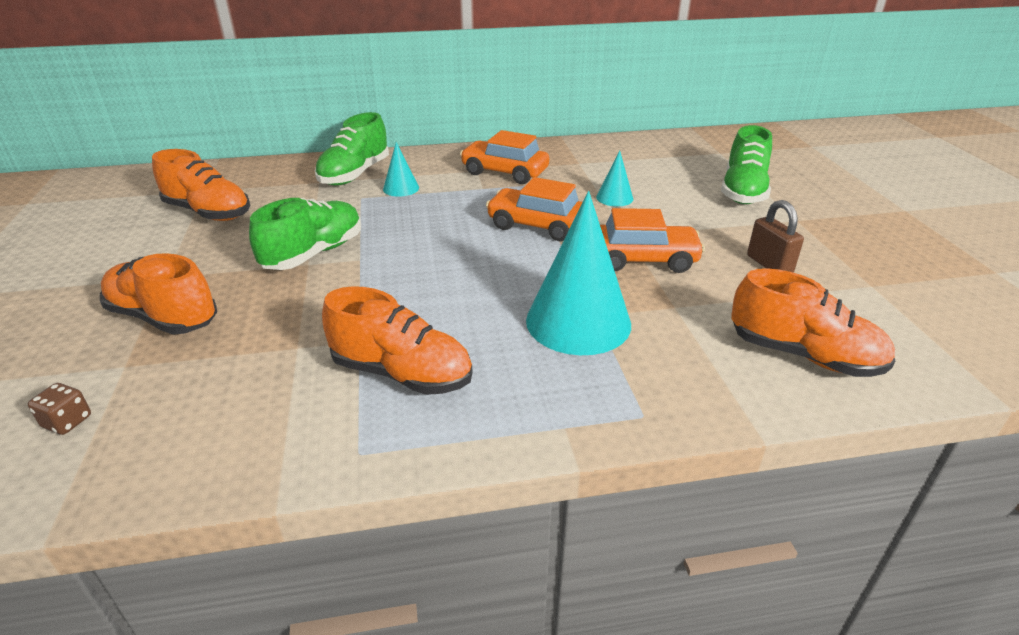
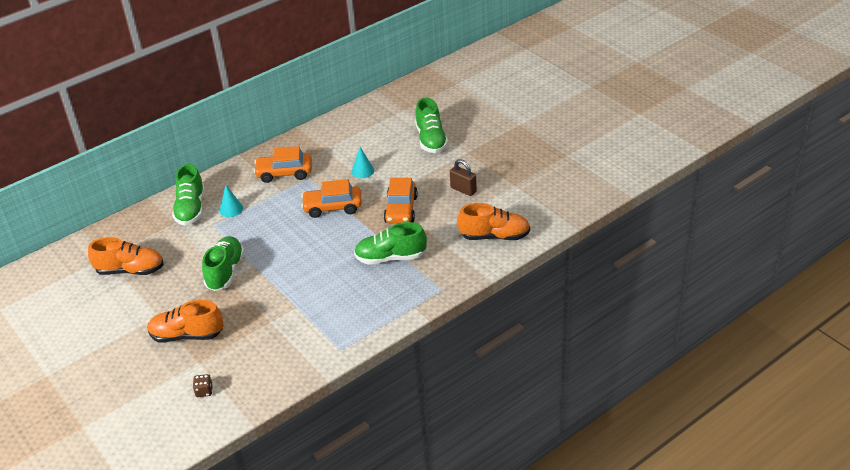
camera: 25 degrees left, 5 degrees up
orange shoe [322,286,473,395] -> none
turquoise cone [526,191,631,355] -> green shoe [354,222,427,265]
orange car [600,208,705,273] -> orange car turned 120 degrees clockwise [384,178,418,224]

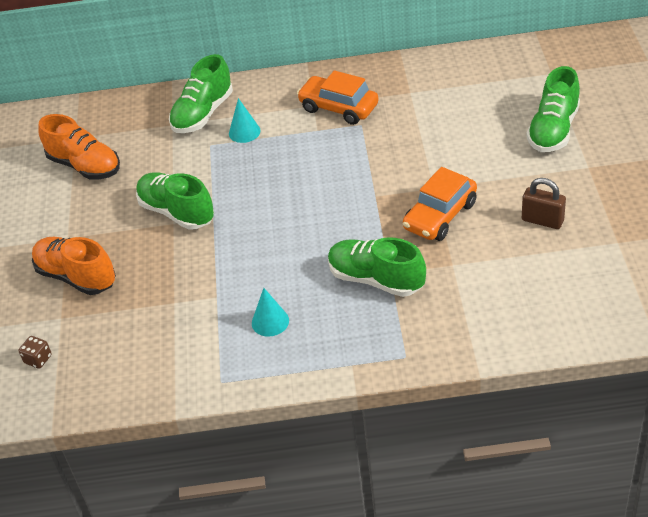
camera: 35 degrees right, 5 degrees up
green shoe [202,236,244,291] -> green shoe turned 90 degrees counterclockwise [136,172,214,230]
orange car [301,179,362,218] -> none
turquoise cone [351,147,374,178] -> turquoise cone moved to [252,288,289,337]
brown padlock [450,159,477,196] -> brown padlock turned 45 degrees counterclockwise [522,178,566,229]
orange shoe [457,203,530,240] -> none

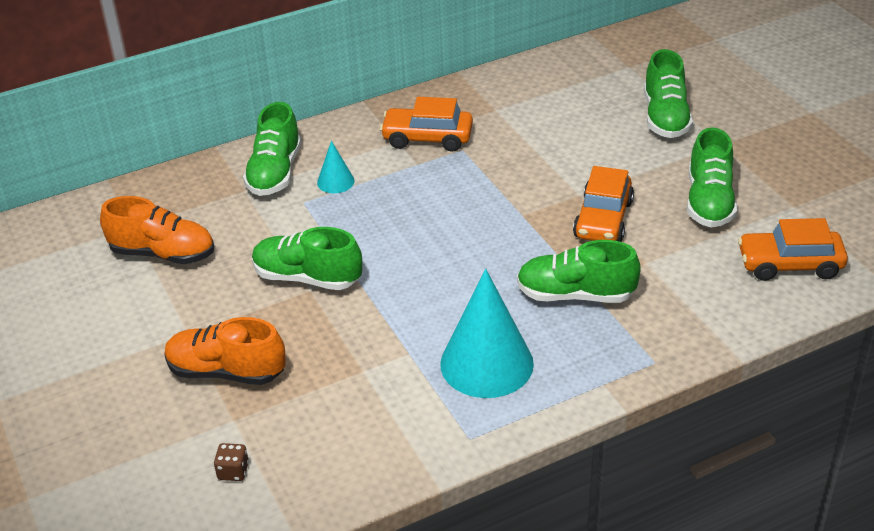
camera: 25 degrees left, 5 degrees down
turquoise cone [252,288,289,337] -> turquoise cone [440,269,534,398], size x2.11
brown padlock [522,178,566,229] -> green shoe [687,127,737,227]
none -> orange car [738,218,848,281]

